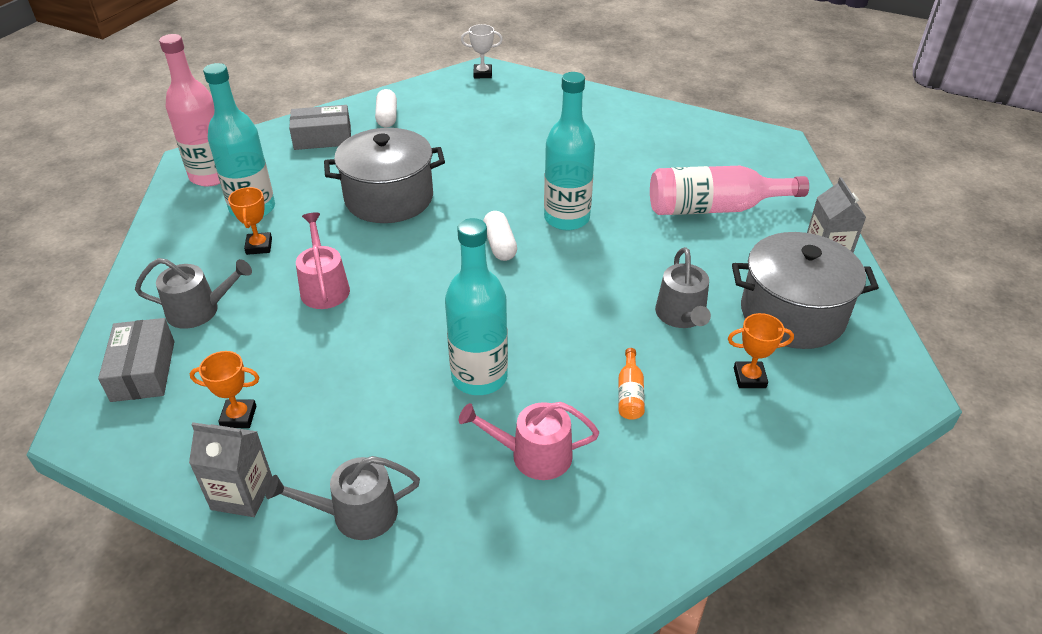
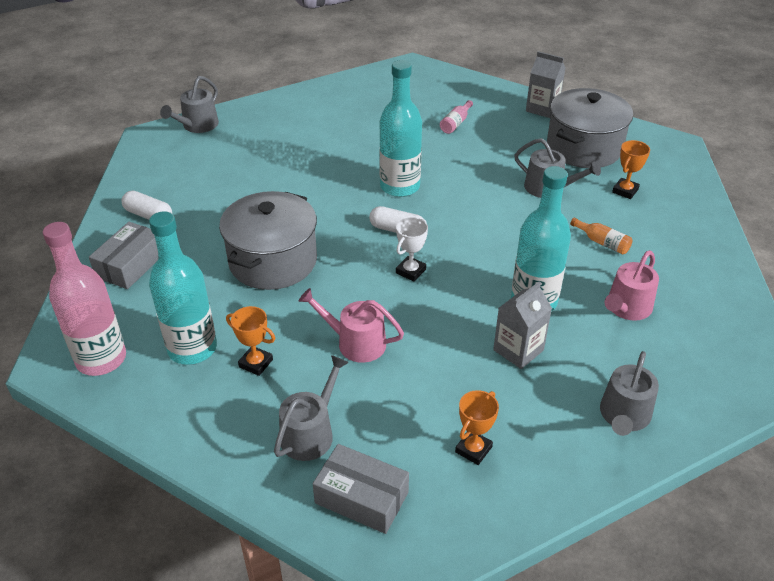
camera: 55 degrees left, 0 degrees up
grey carton [189,422,272,517] -> grey carton moved to [493,281,552,369]
white trophy [461,24,503,78] -> white trophy moved to [396,217,428,281]
pink bottle [650,166,809,215] -> pink bottle [440,100,473,134], size x0.43
none -> grey watering can [160,76,219,133]

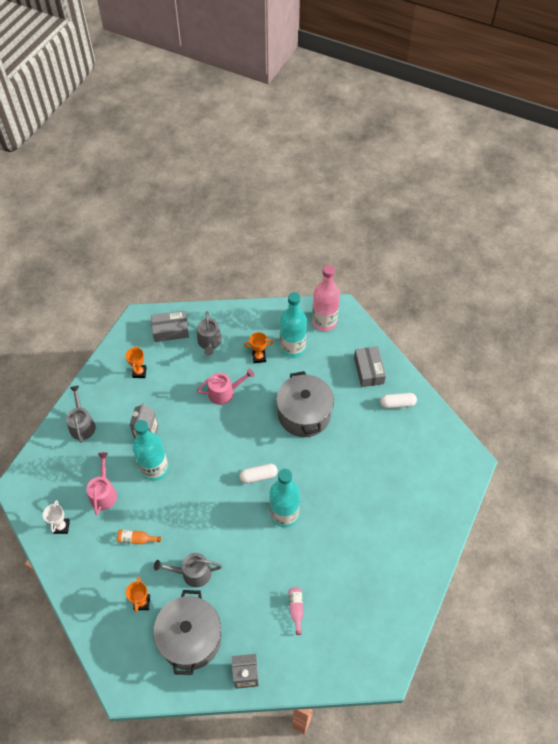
camera: 145 degrees right, 15 degrees up
grey watering can [160,76,219,133] -> none
white trophy [396,217,428,281] -> white trophy moved to [43,500,70,534]

